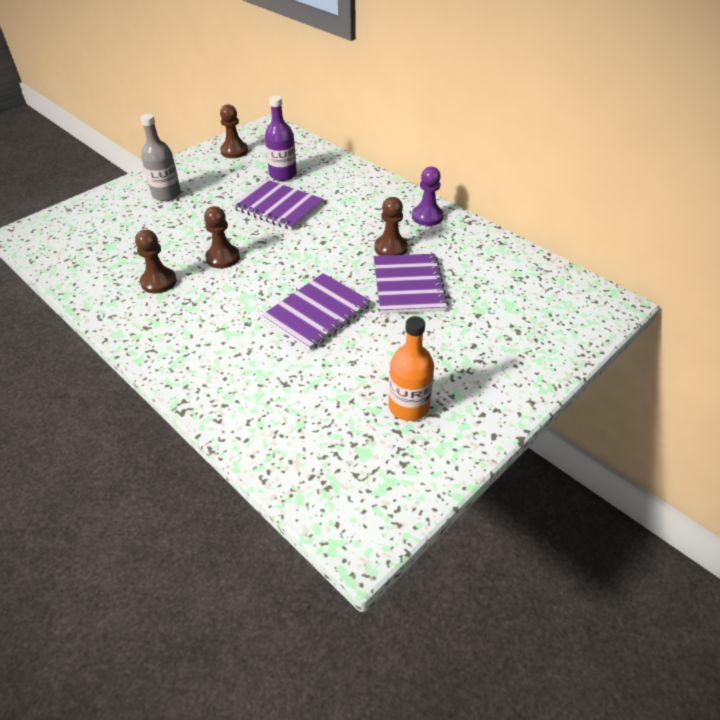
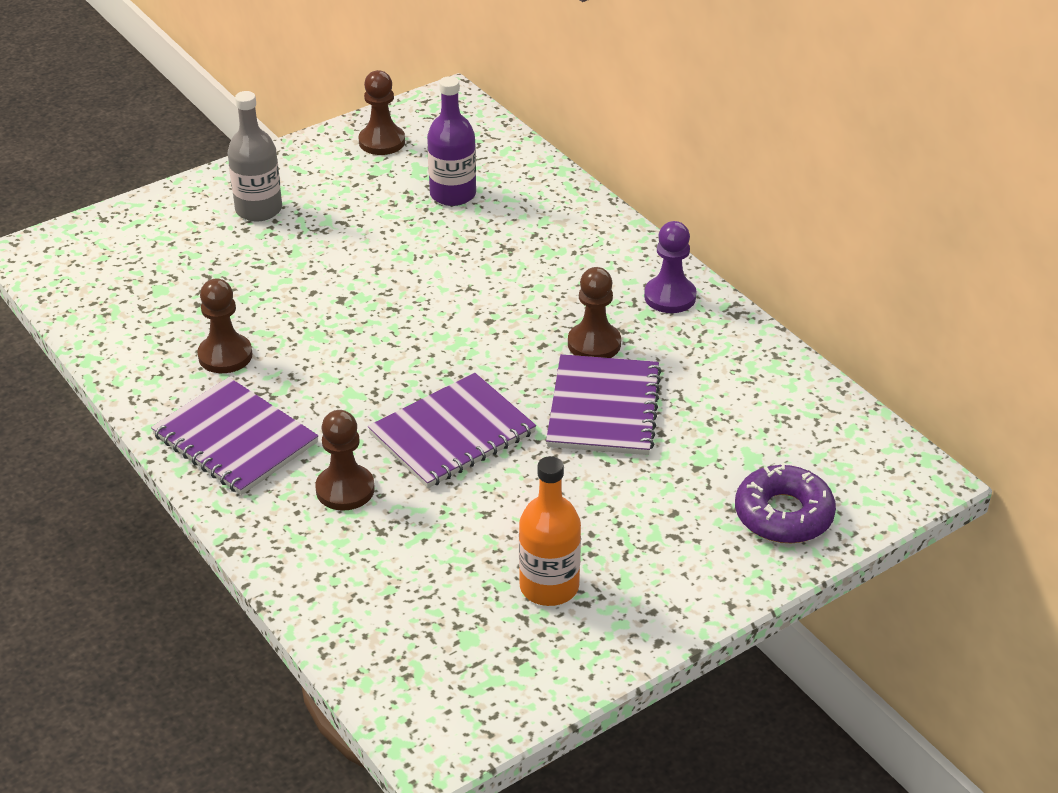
camera: 10 degrees right, 5 degrees down
brown pawn [204,206,240,269] -> brown pawn moved to [315,410,375,511]
purple notebook [232,179,324,230] -> purple notebook moved to [151,377,318,495]
none -> purple donut [735,463,836,543]

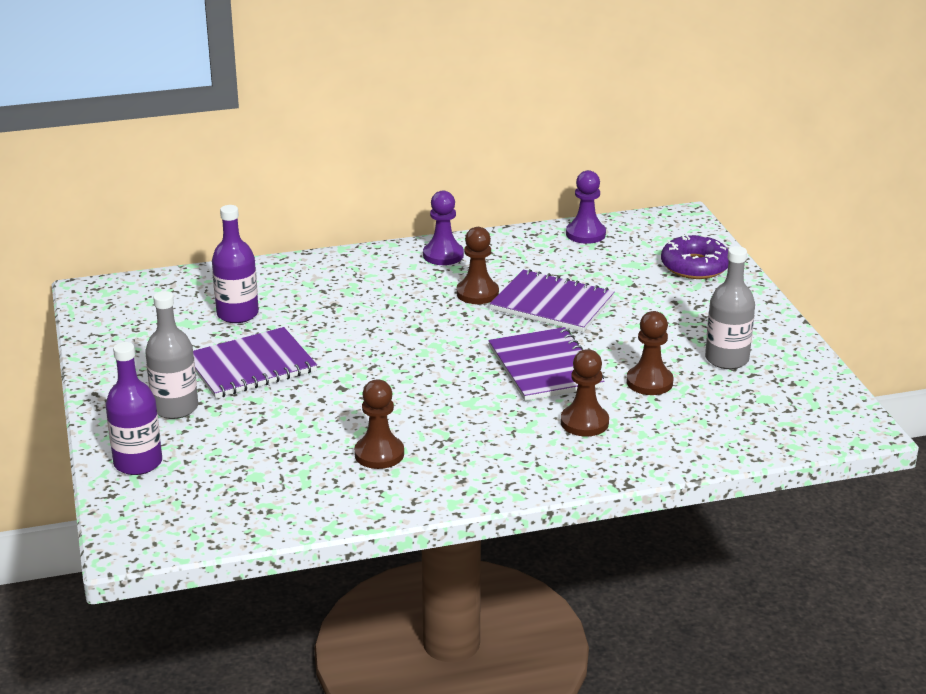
camera: 70 degrees left, 10 degrees down
purple notebook [151,377,318,495] -> purple notebook moved to [193,327,317,398]
brown pawn [359,70,405,155] -> brown pawn moved to [627,311,673,395]
orange bottle [519,456,581,606] -> grey bottle [705,246,755,369]
none -> purple bottle [106,342,162,475]
none -> purple pawn [566,170,606,244]

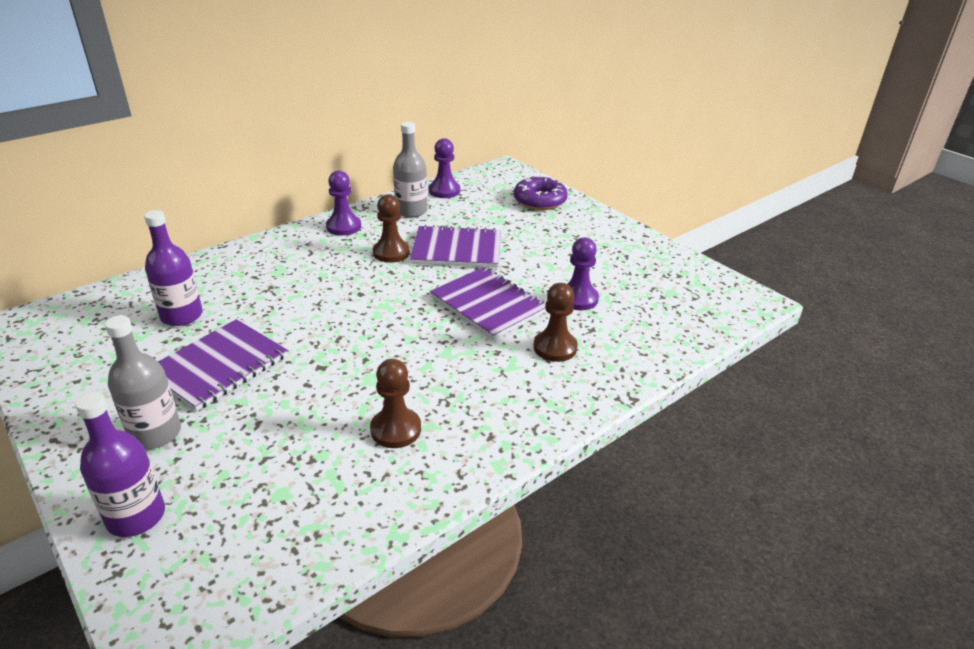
camera: 25 degrees left, 5 degrees up
brown pawn [627,311,673,395] -> purple pawn [567,237,599,310]
grey bottle [705,246,755,369] -> grey bottle moved to [393,122,427,218]

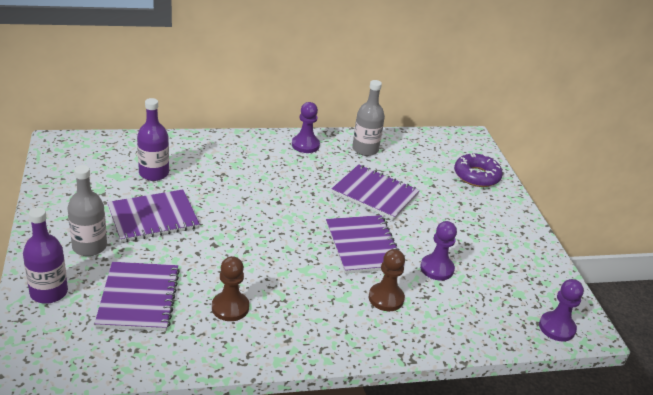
camera: 25 degrees right, 0 degrees up
brown pawn [373,194,410,263] -> none
purple pawn [429,138,460,198] -> purple pawn moved to [539,279,584,342]
none -> purple notebook [94,262,180,331]

